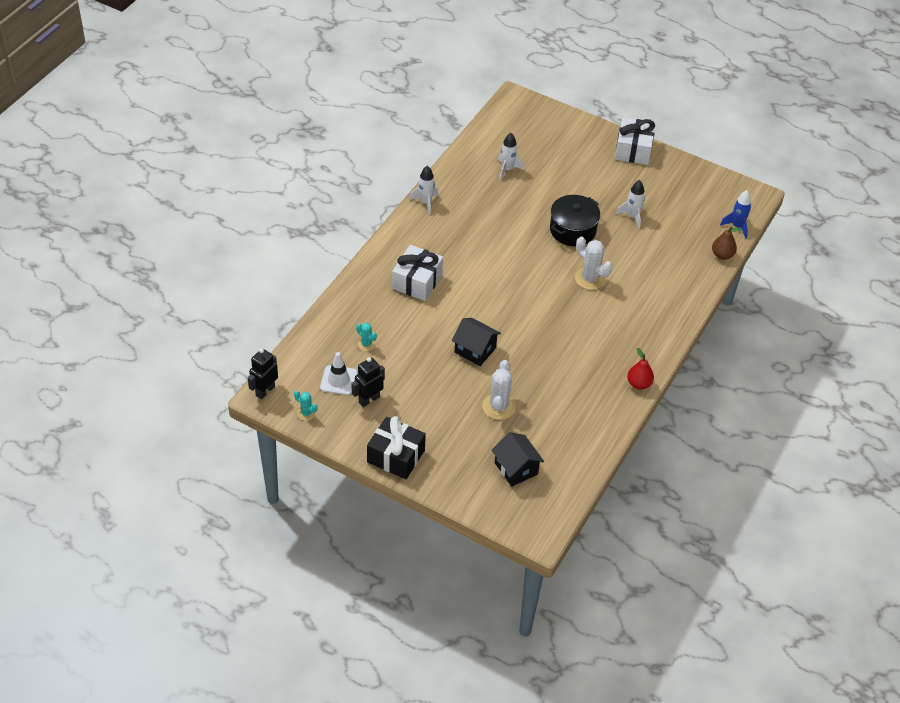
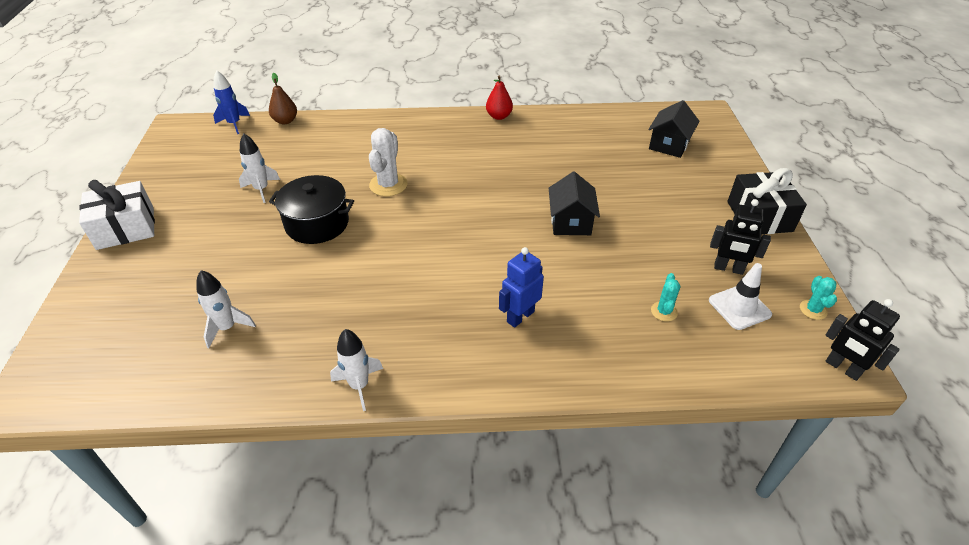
camera: 120 degrees left, 5 degrees down
black robot [248,348,278,400] -> black robot turned 45 degrees clockwise [825,299,900,381]
white gift [392,245,443,301] -> blue robot [499,247,544,328]
white cactus [483,360,516,420] -> none

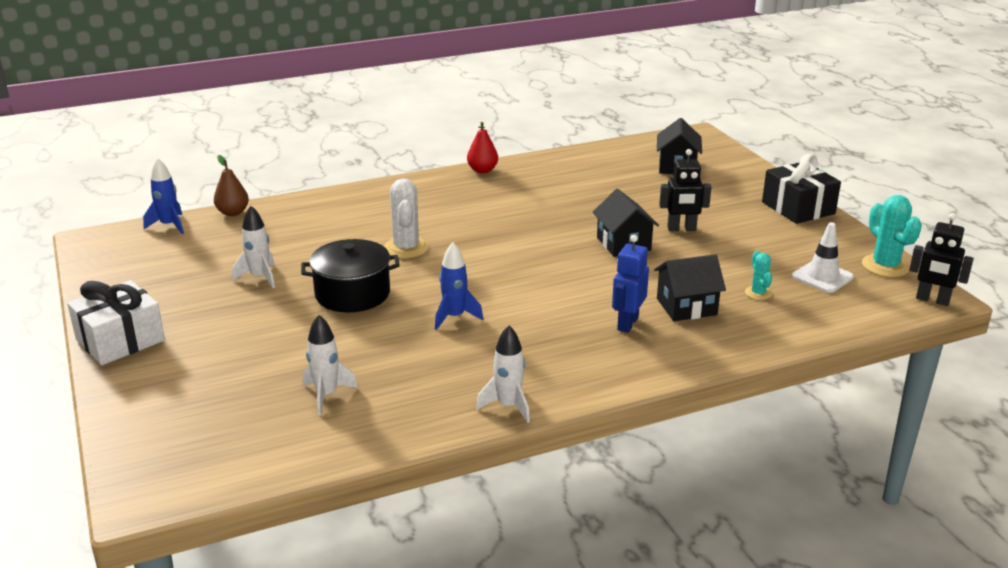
camera: 20 degrees left, 15 degrees down
black robot [710,199,771,275] -> black robot moved to [659,149,711,231]
turquoise cactus [800,276,837,320] -> turquoise cactus [862,195,922,277], size x1.78
none -> blue rocket [435,242,483,330]
none -> black house [654,254,726,321]

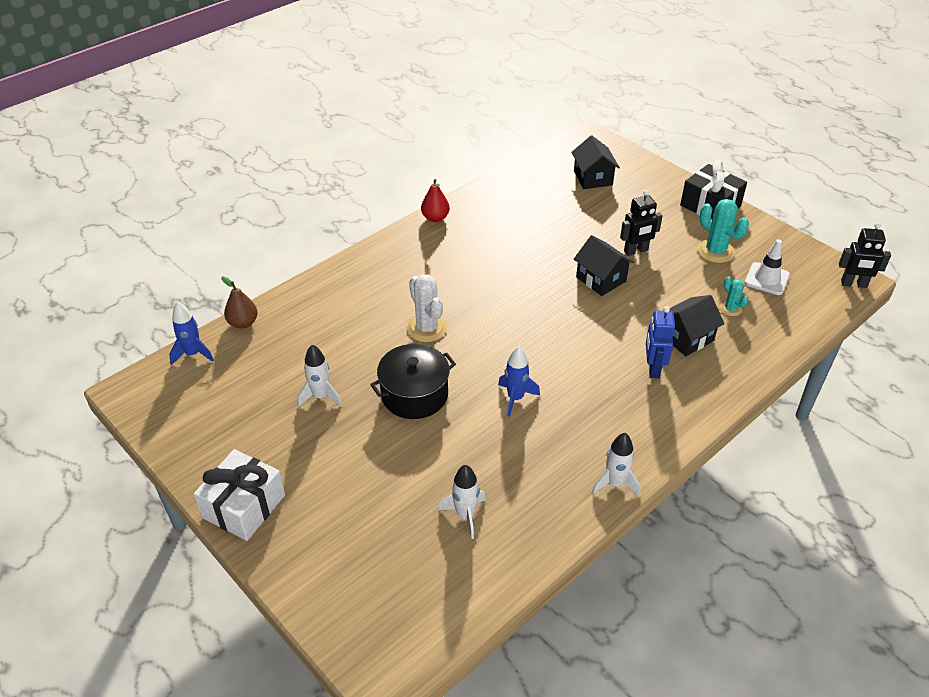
camera: 20 degrees left, 15 degrees up
turquoise cactus [862,195,922,277] -> turquoise cactus moved to [697,199,749,263]

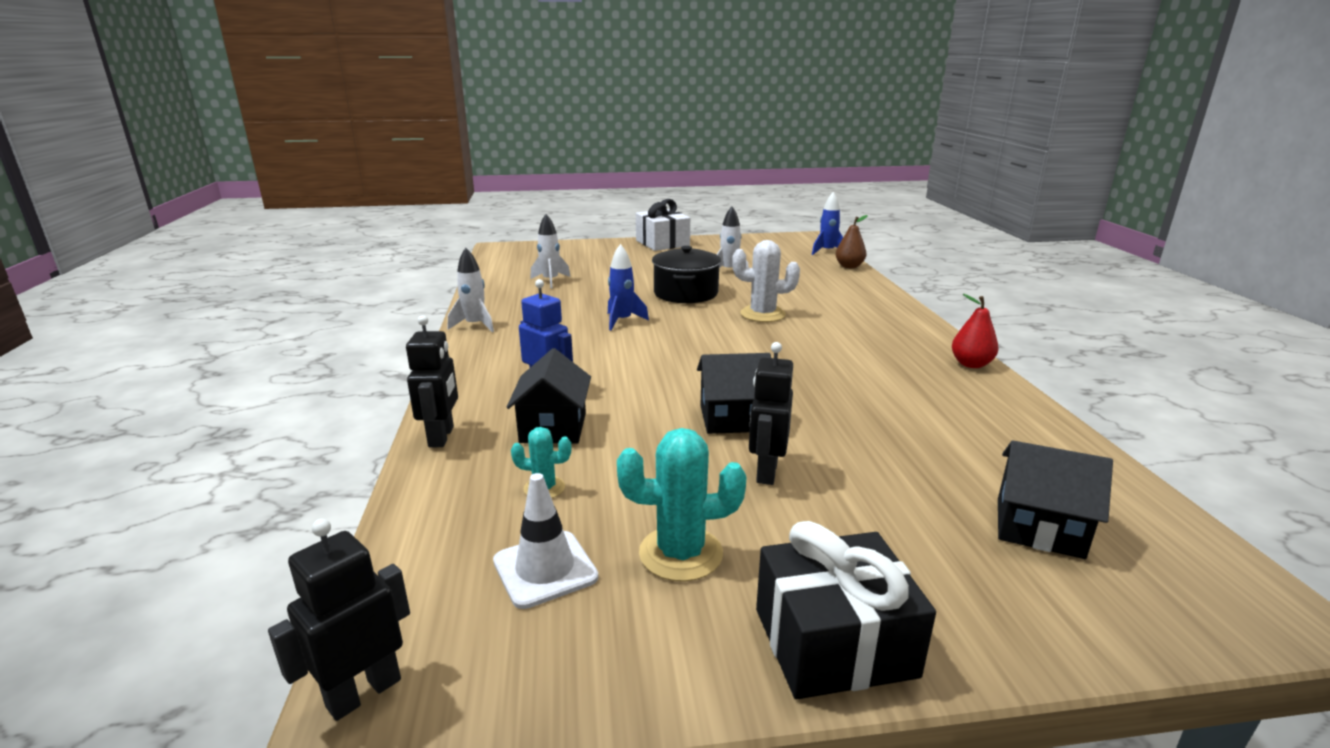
camera: 125 degrees right, 20 degrees down
none -> black robot [406,315,458,447]

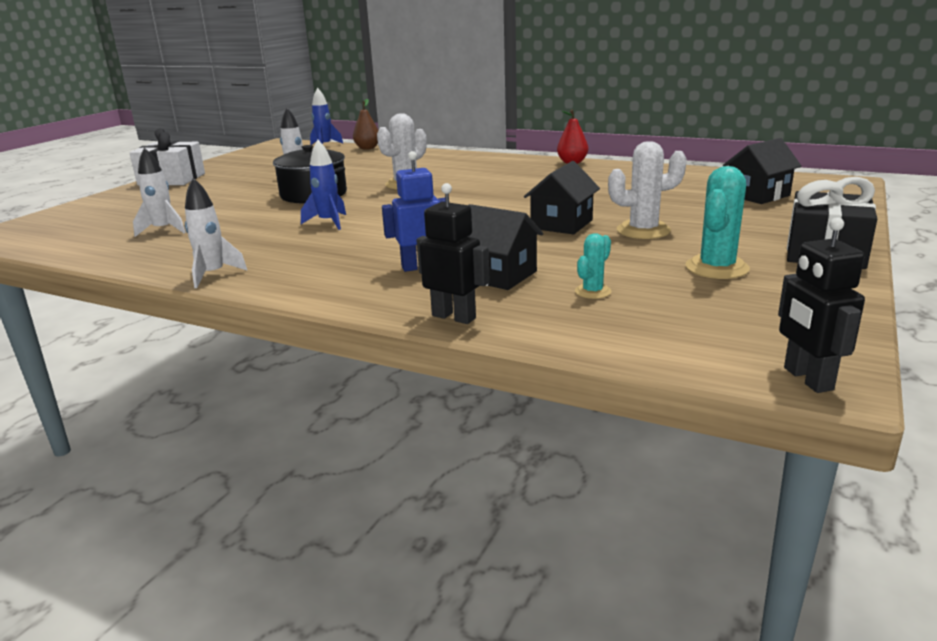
camera: 55 degrees left, 0 degrees up
white traffic cone [493,473,598,609] -> none
black robot [749,342,793,485] -> white cactus [608,141,687,239]

